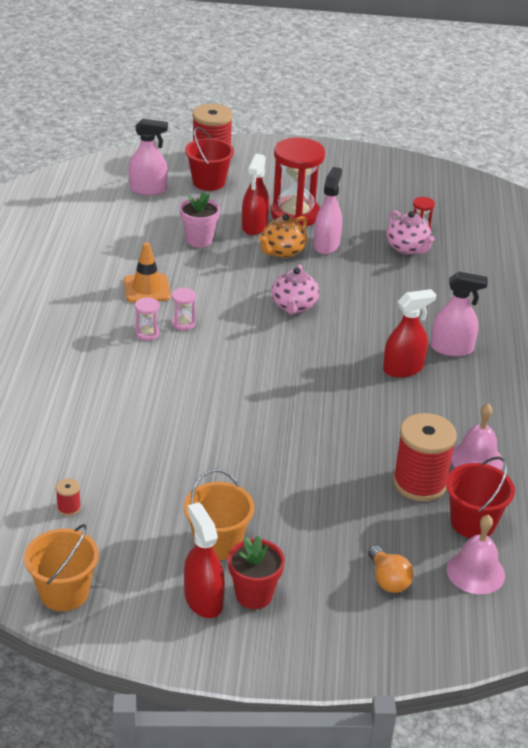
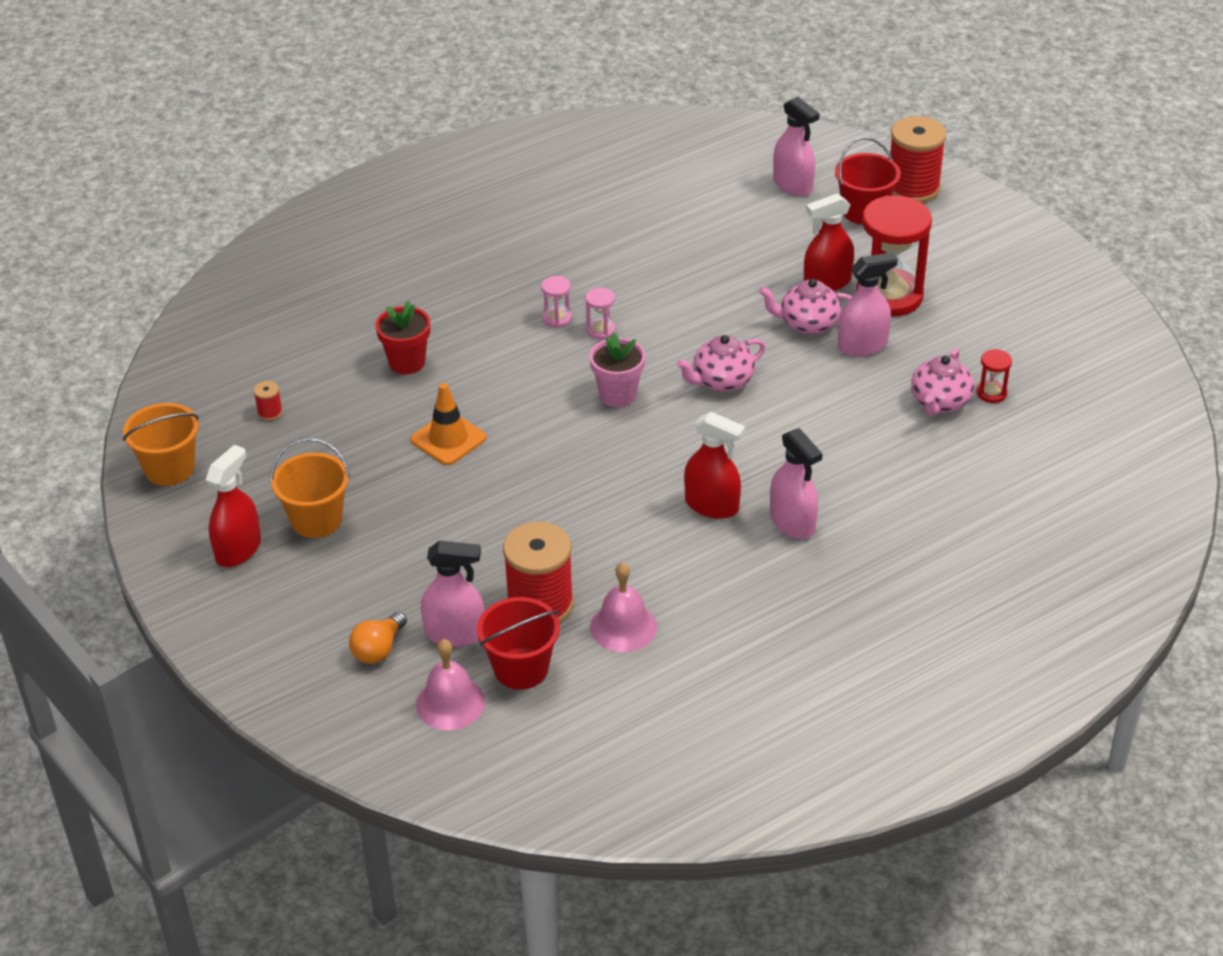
camera: 55 degrees right, 5 degrees up
orange traffic cone [124,242,171,303] -> orange traffic cone moved to [410,383,487,465]
pink flower pot [180,192,220,247] -> pink flower pot moved to [589,333,645,407]
red flower pot [228,536,285,609] -> red flower pot moved to [375,301,430,374]
orange teapot [259,214,307,258] -> pink teapot [759,279,853,335]
none -> pink spray bottle [421,540,484,647]

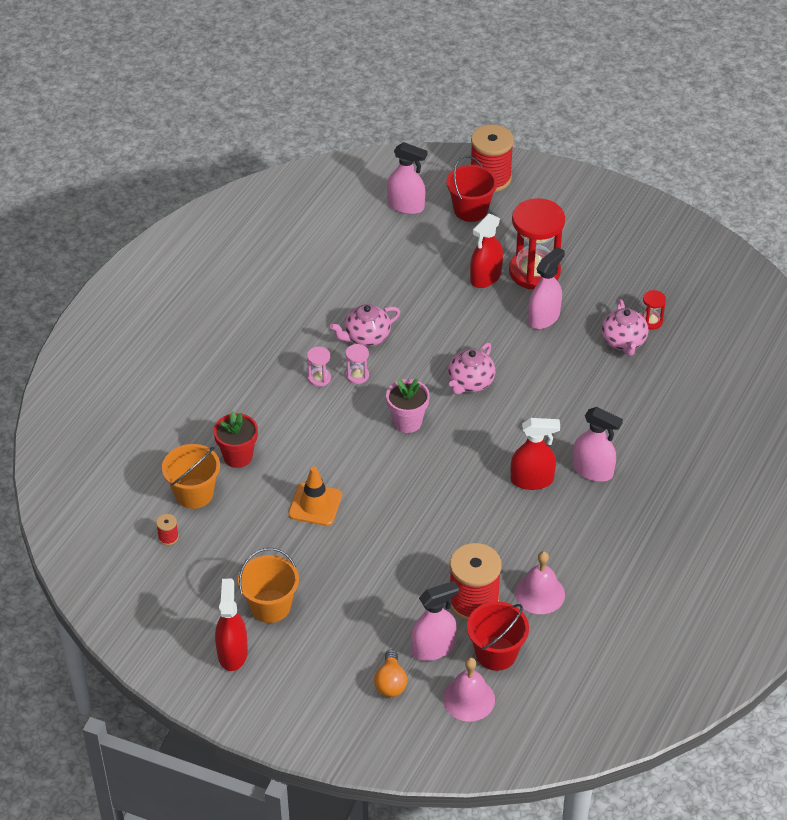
camera: 30 degrees left, 5 degrees up
orange bucket [123,403,199,486] -> orange bucket moved to [162,444,220,509]
pink teapot [759,279,853,335] -> pink teapot moved to [330,304,400,347]

